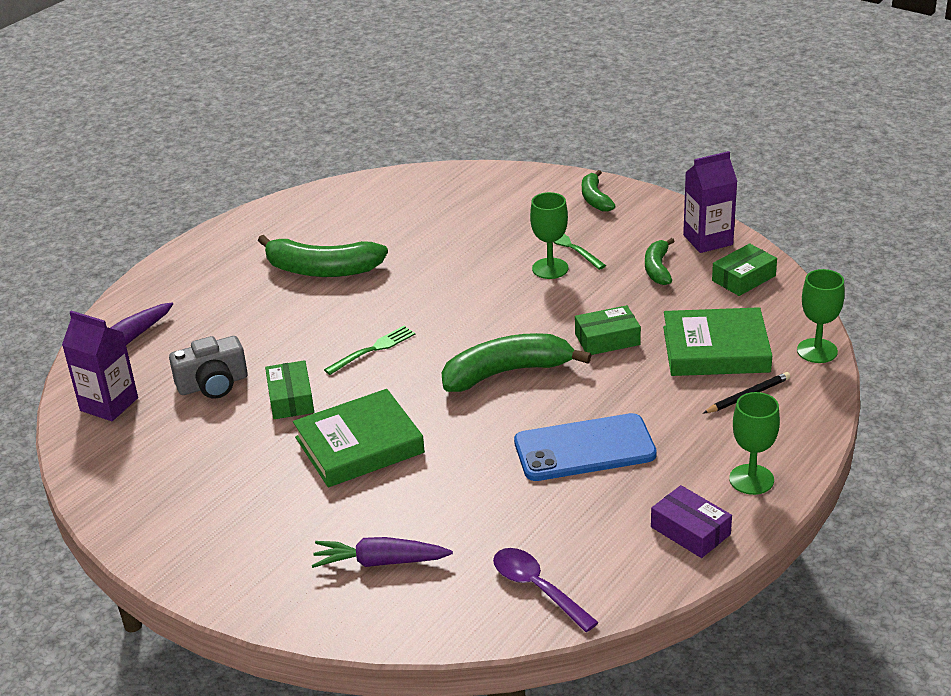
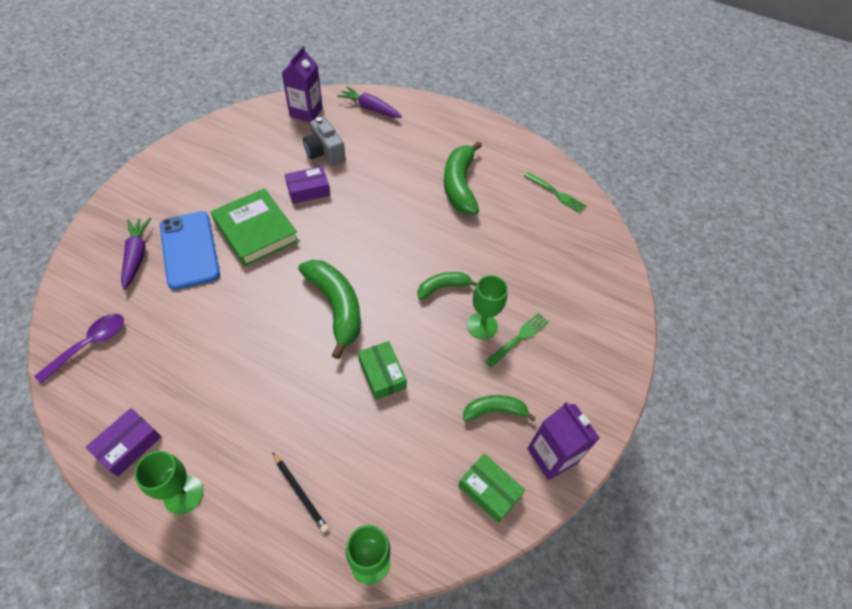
camera: 75 degrees right, 20 degrees up
green box [265,360,314,419] -> purple box [285,166,330,204]
green fork [324,326,415,375] -> green fork moved to [524,172,586,213]
blue phone [514,413,657,481] -> blue phone moved to [160,211,220,290]
green banana [582,170,616,212] -> green banana moved to [417,272,477,300]
green book [663,307,772,376] -> none

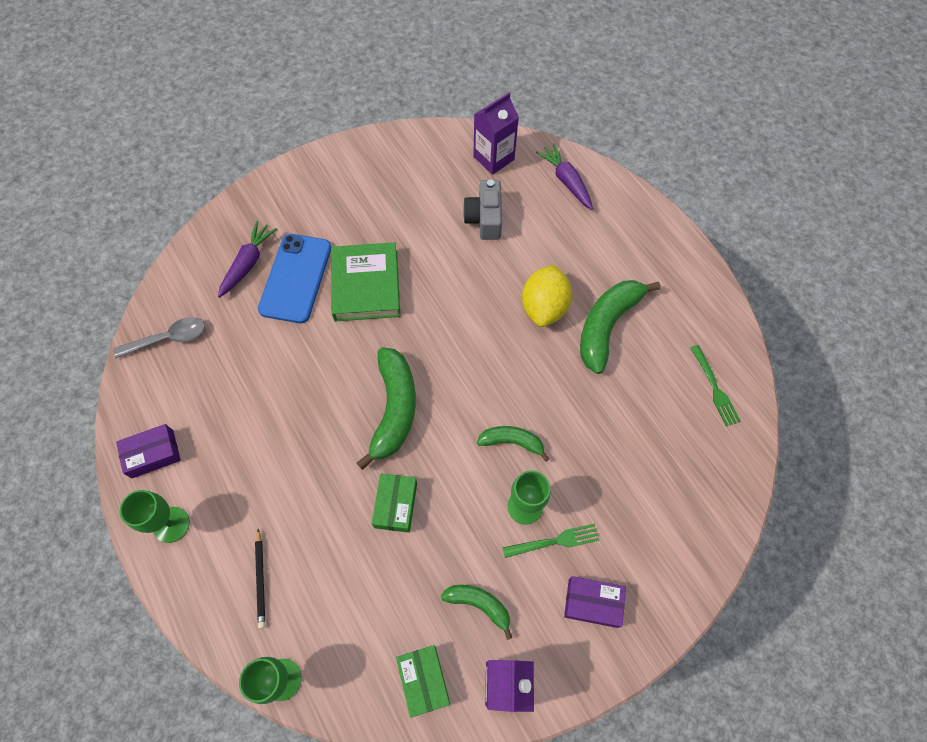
camera: 35 degrees right, 10 degrees up
purple spoon [34,314,124,384] -> grey spoon [113,317,205,358]
purple box [285,166,330,204] -> purple box moved to [564,576,626,628]
none -> yellow lemon [522,265,572,327]

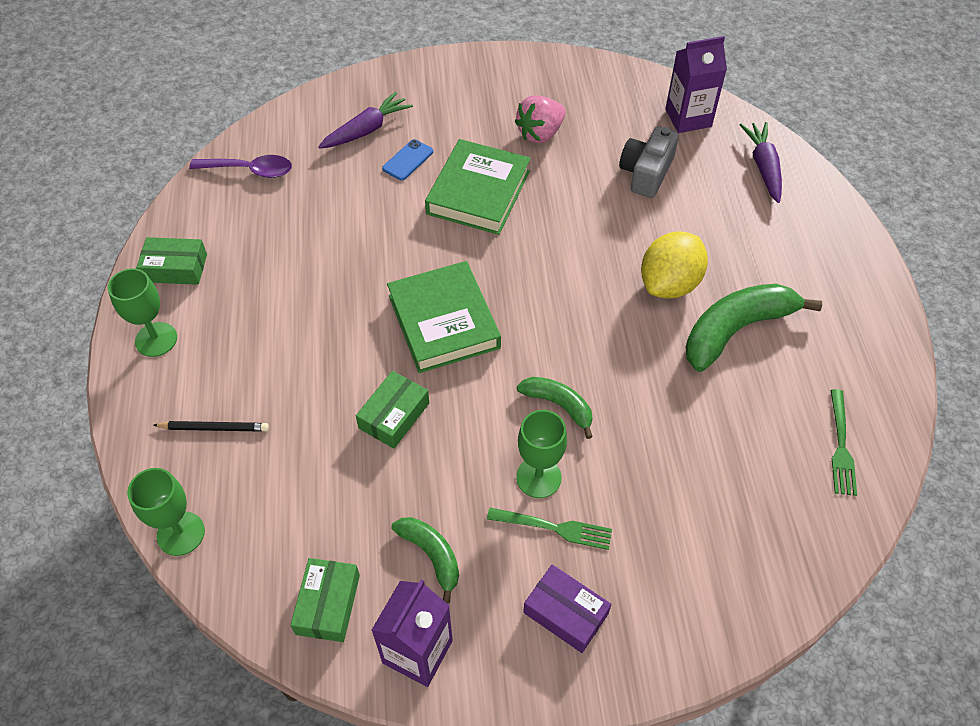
camera: 25 degrees right, 10 degrees down
grey spoon [113,317,205,358] -> purple spoon [189,155,292,178]
purple box [116,424,181,478] -> green box [136,237,207,285]
black pencil [255,529,265,629] -> black pencil turned 105 degrees counterclockwise [153,421,269,432]
blue phone [258,234,332,323] -> blue phone [382,139,433,181], size x0.47
green banana [357,347,416,470] -> green book [387,261,501,373]
none -> pink strawberry [515,95,565,143]

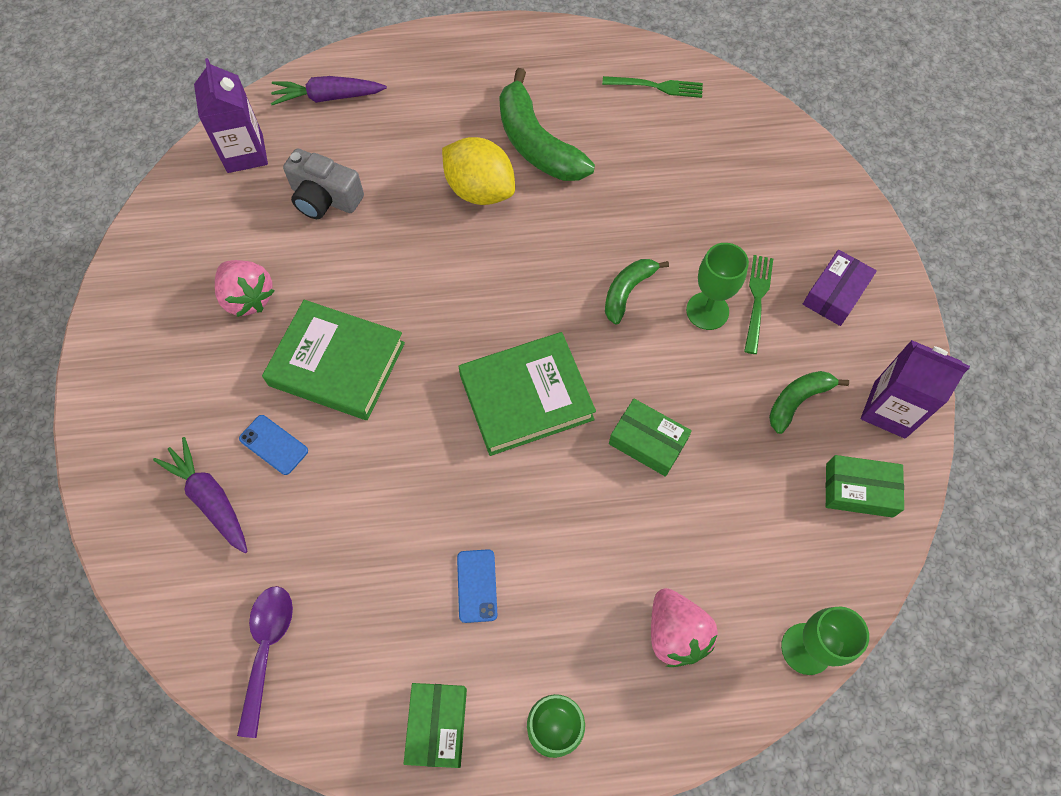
camera: 90 degrees left, 10 degrees up
black pencil [153,421,269,432] -> pink strawberry [651,588,718,667]
none -> blue phone [457,549,497,623]

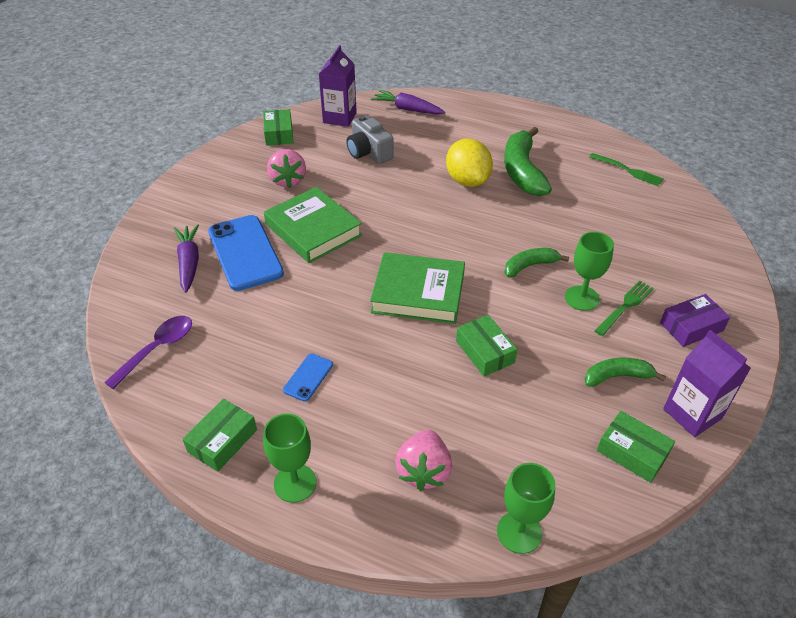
camera: 30 degrees right, 20 degrees down
blue phone [239,415,308,475] -> blue phone [208,215,284,291], size x2.15
none -> green box [263,109,294,146]

